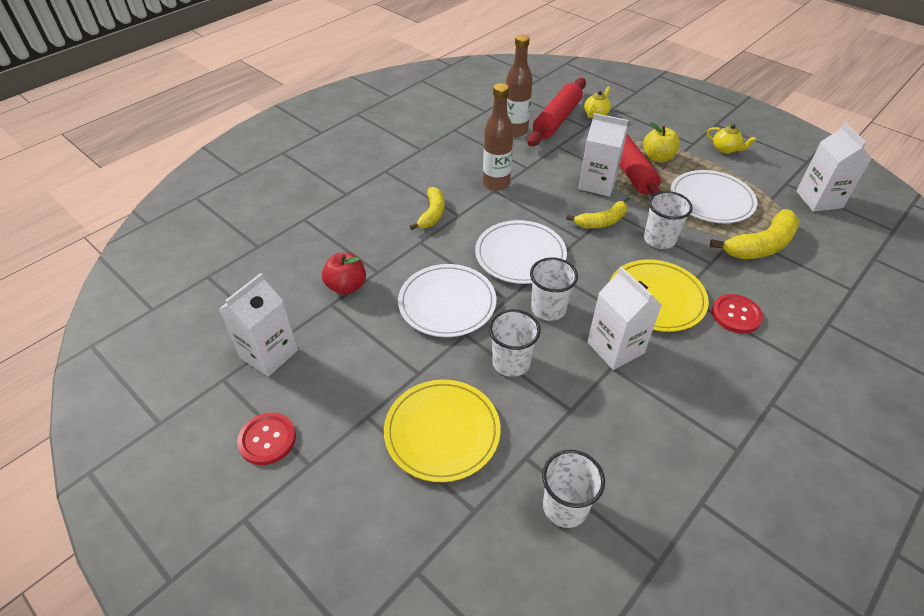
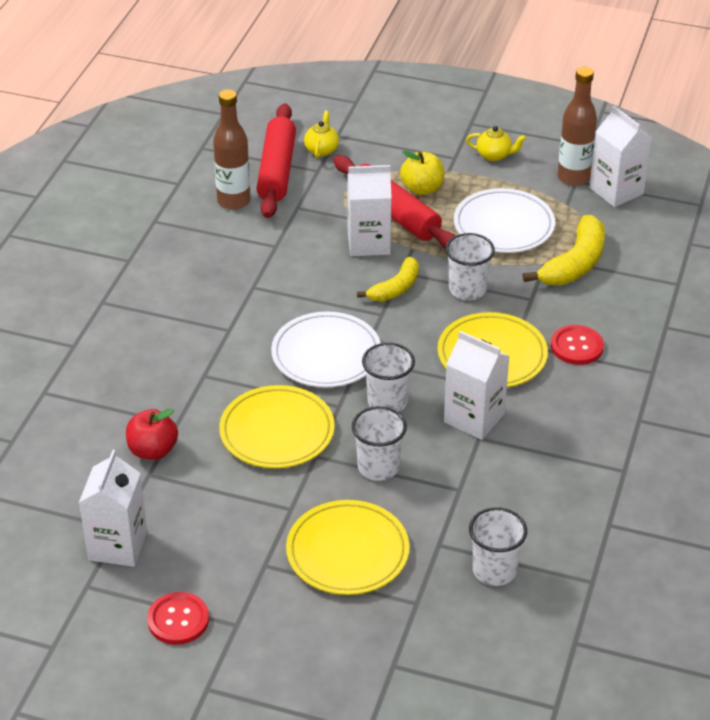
camera: 25 degrees left, 5 degrees down
white plate [398,264,496,337] -> yellow plate [219,385,335,468]
yellow banana [410,187,445,230] -> none
brown bottle [483,83,514,191] -> brown bottle moved to [557,67,597,186]

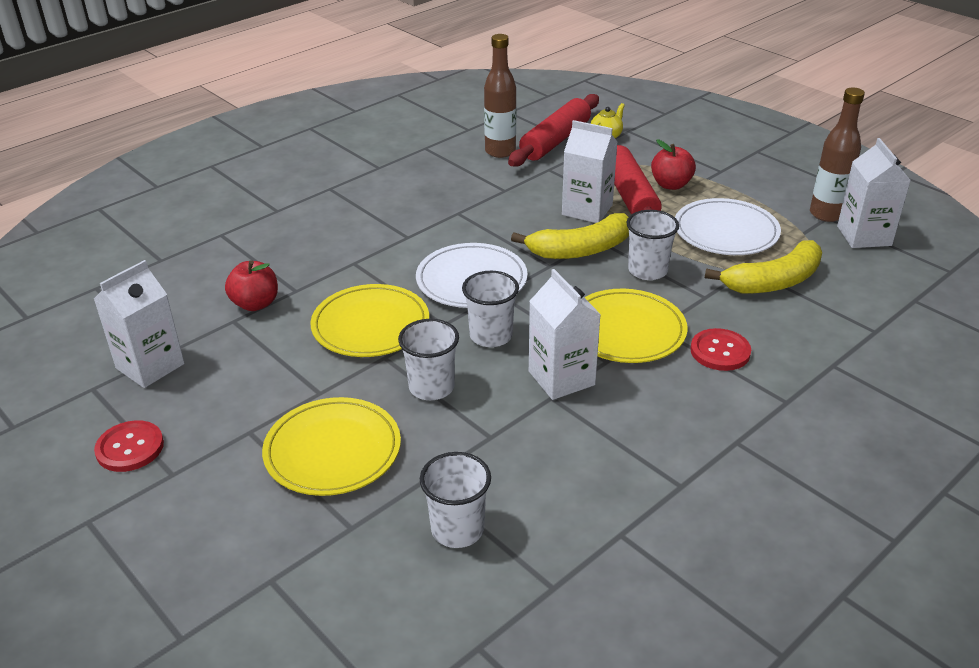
camera: 30 degrees right, 5 degrees down
yellow banana [357,257,419,301] -> yellow banana [511,213,629,259], size x1.54
yellow apple [400,151,444,195] -> red apple [651,140,696,190]
yellow teapot [466,126,526,161] -> none

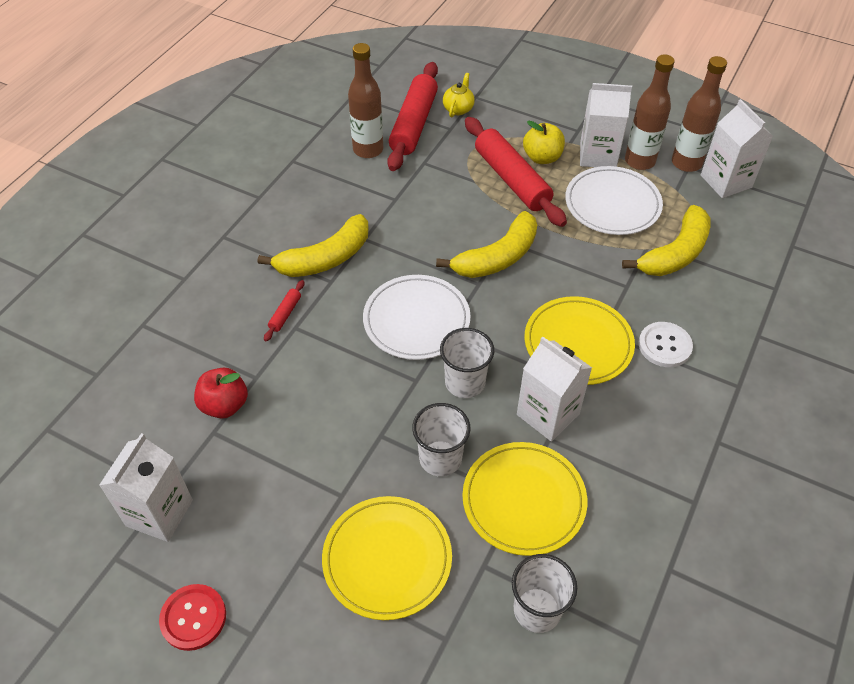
camera: 20 degrees left, 15 degrees up
yellow plate [310,284,429,357] -> yellow plate moved to [462,442,587,556]
white carton [562,120,617,223] -> white carton moved to [580,83,632,167]
white cup [626,210,679,280] -> none
red apple [651,140,696,190] -> yellow apple [523,121,565,164]
red button [691,328,751,371] -> white button [638,322,693,367]
none -> yellow banana [258,214,369,277]
none -> red rolling pin [264,280,304,341]
none -> brown bottle [625,54,675,170]

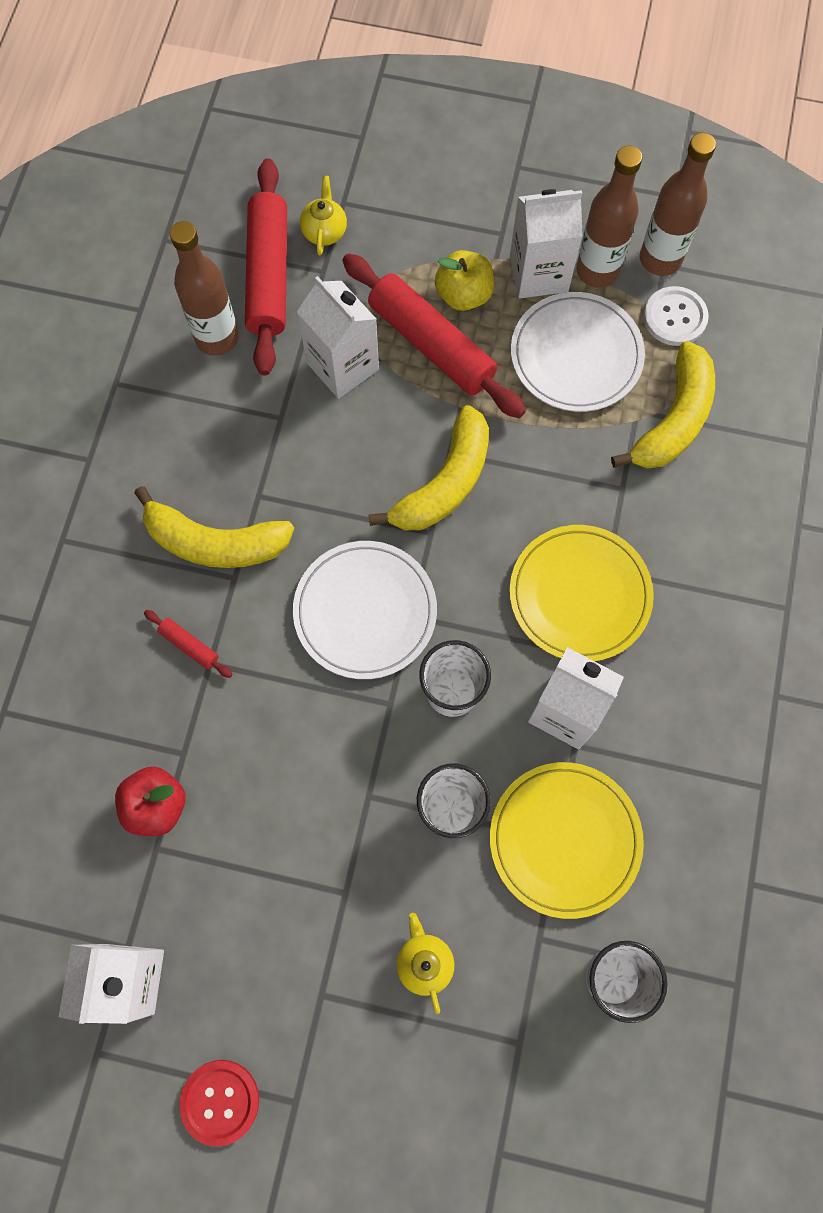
camera: 15 degrees left, 20 degrees up
yellow banana [258,214,369,277] -> yellow banana turned 60 degrees clockwise [134,486,294,568]
red rolling pin [264,280,304,341] -> red rolling pin turned 60 degrees counterclockwise [144,610,233,678]
yellow plate [322,496,452,620] -> yellow teapot [396,913,455,1014]
white button [638,322,693,367] -> white button moved to [643,286,709,346]
white carton [701,99,773,198] -> white carton moved to [297,276,379,399]

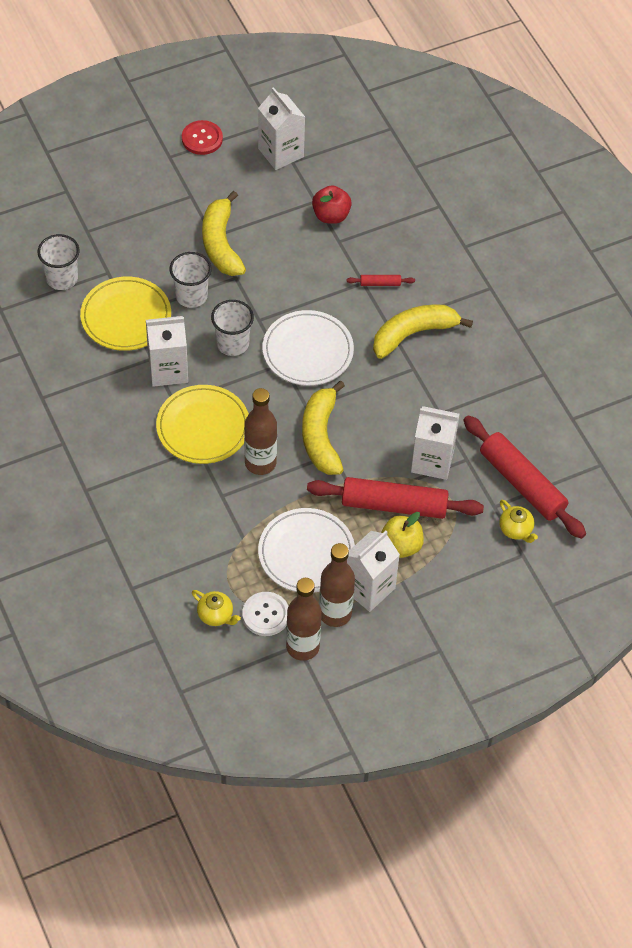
camera: 140 degrees right, 15 degrees down
brown bottle [170,221,239,356] -> brown bottle moved to [244,388,277,475]
yellow teapot [396,913,455,1014] -> yellow teapot moved to [192,590,241,626]
yellow banana [611,341,715,468] -> yellow banana moved to [202,191,246,276]

